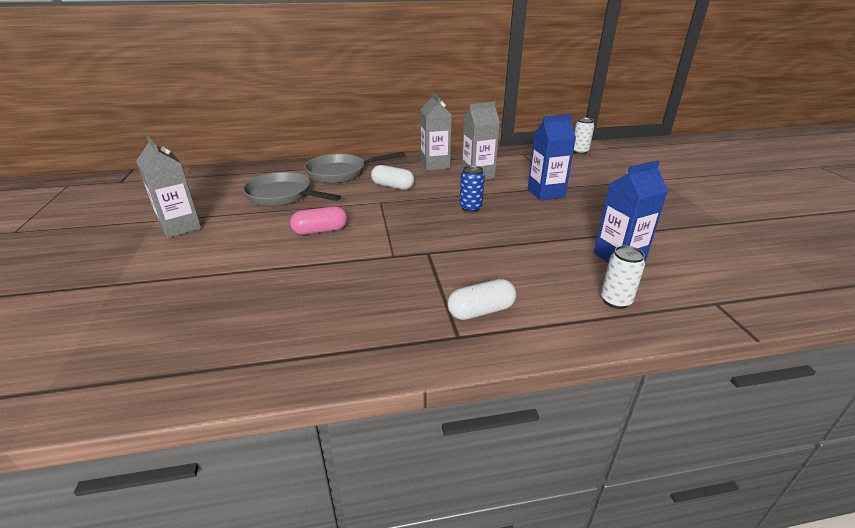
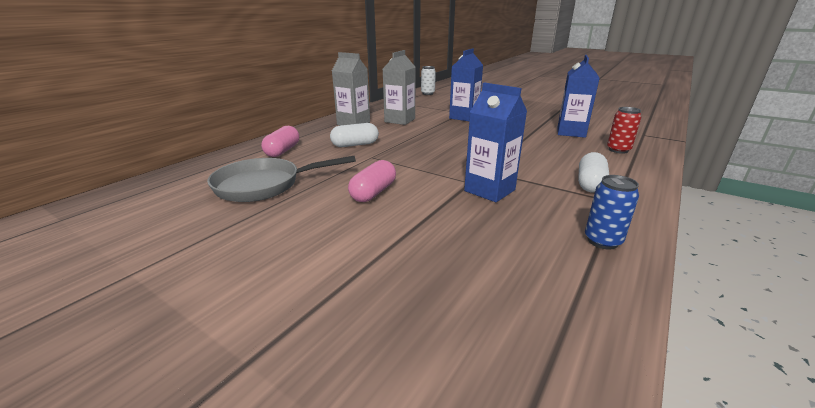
camera: 45 degrees left, 5 degrees down
grey carton [136,136,201,238] -> none
grey pan [305,152,405,183] -> pink capsule [261,125,299,157]
blue can [460,165,485,212] -> blue can moved to [585,175,639,250]
white can [601,246,645,309] -> red can [607,107,641,154]
none -> blue carton [464,83,527,202]

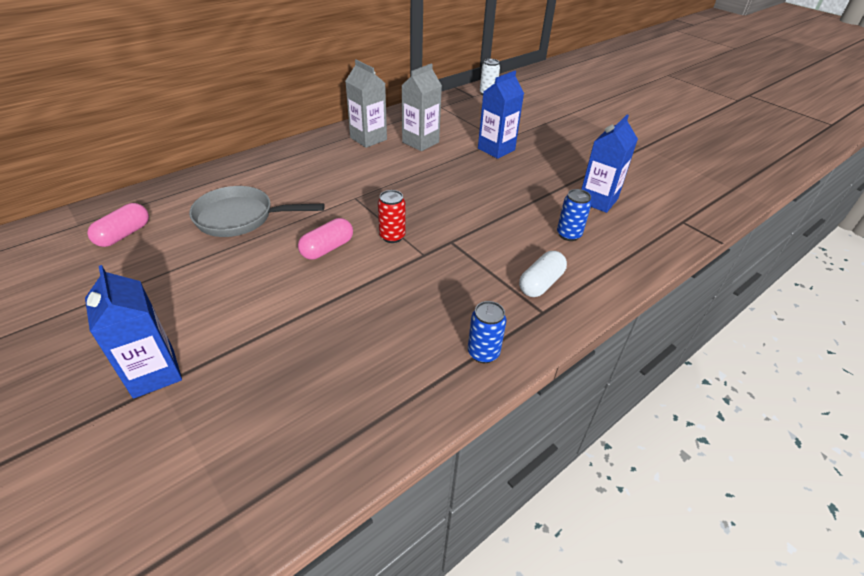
camera: 15 degrees right, 15 degrees up
pink capsule [261,125,299,157] -> pink capsule moved to [87,203,149,247]
white capsule [330,123,379,147] -> none
blue carton [464,83,527,202] -> blue carton moved to [85,265,182,399]
red can [607,107,641,154] -> red can moved to [378,190,406,243]
none -> blue can [557,189,592,241]

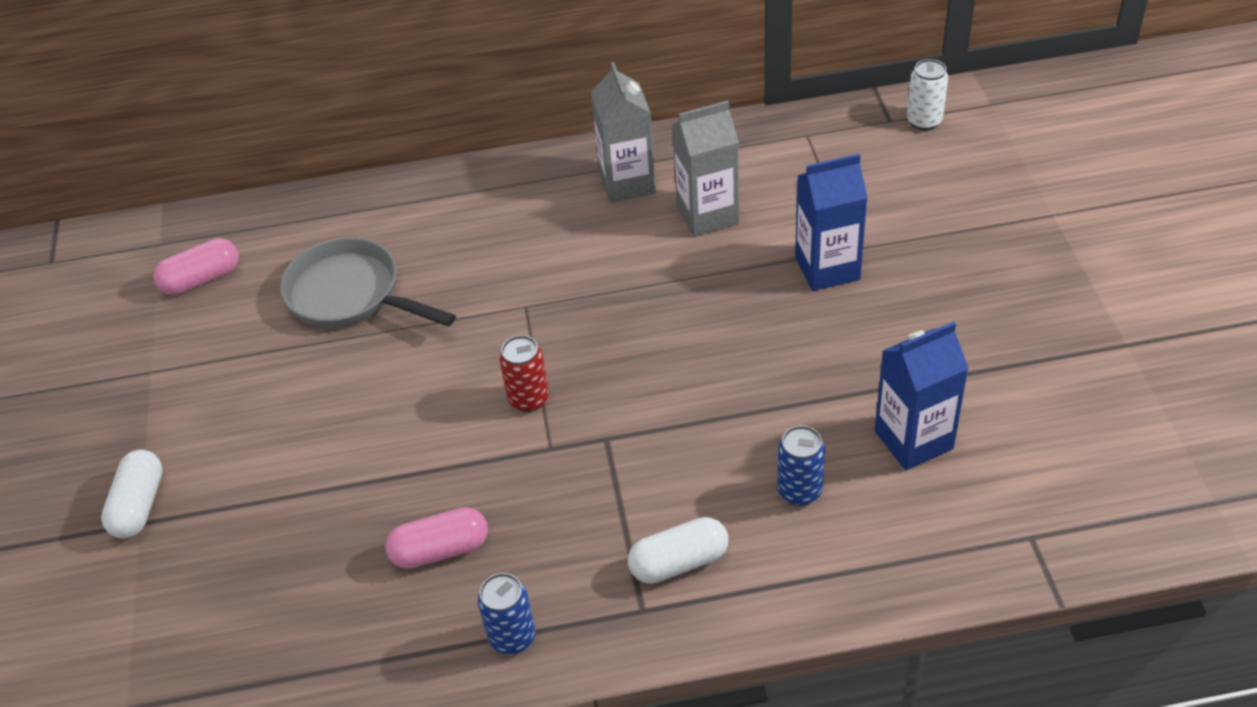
camera: 35 degrees right, 5 degrees up
blue carton [85,265,182,399] -> white capsule [101,450,162,538]
pink capsule [298,218,353,260] -> pink capsule moved to [385,507,488,569]

